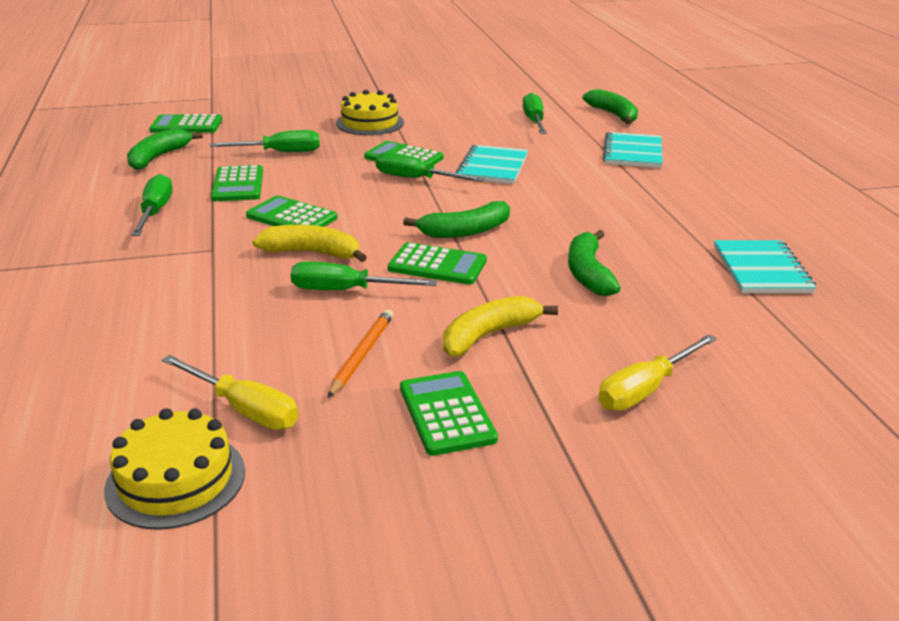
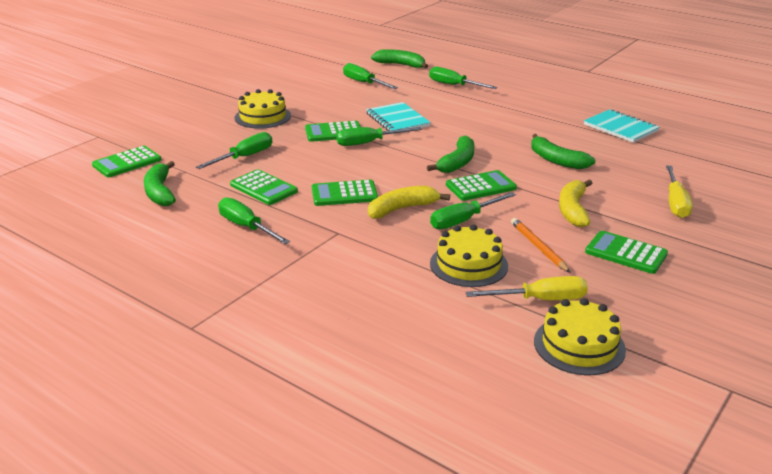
camera: 40 degrees left, 0 degrees up
turquoise notebook [603,132,663,168] -> green screwdriver [429,67,497,89]
none -> yellow cake [430,224,508,287]

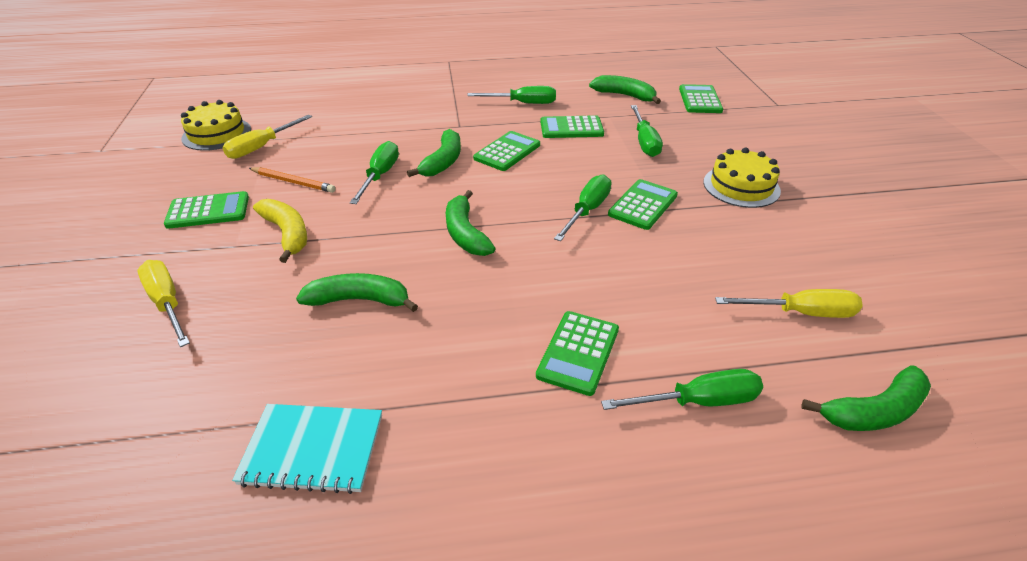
camera: 135 degrees right, 10 degrees up
green screwdriver [343,63,398,89] -> yellow screwdriver [715,289,863,318]
turquoise notebook [366,102,431,134] -> none
yellow banana [368,186,450,219] -> green banana [407,129,461,177]
yellow cake [430,224,508,287] -> none
green calculator [446,170,517,201] -> green calculator moved to [536,311,619,396]

